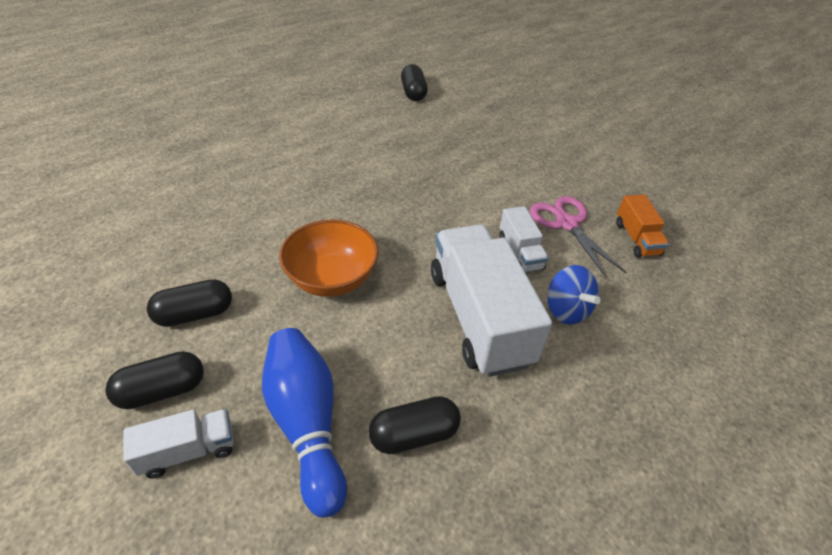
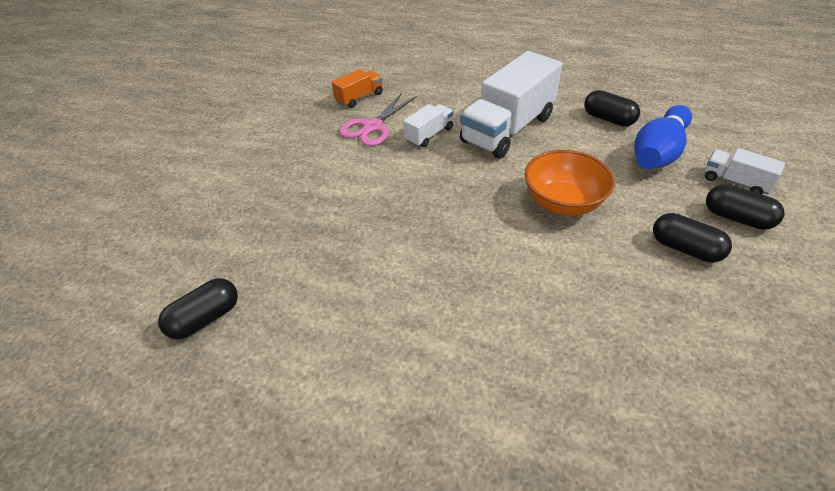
camera: 120 degrees left, 0 degrees up
blue spinning top [547,265,601,324] -> none

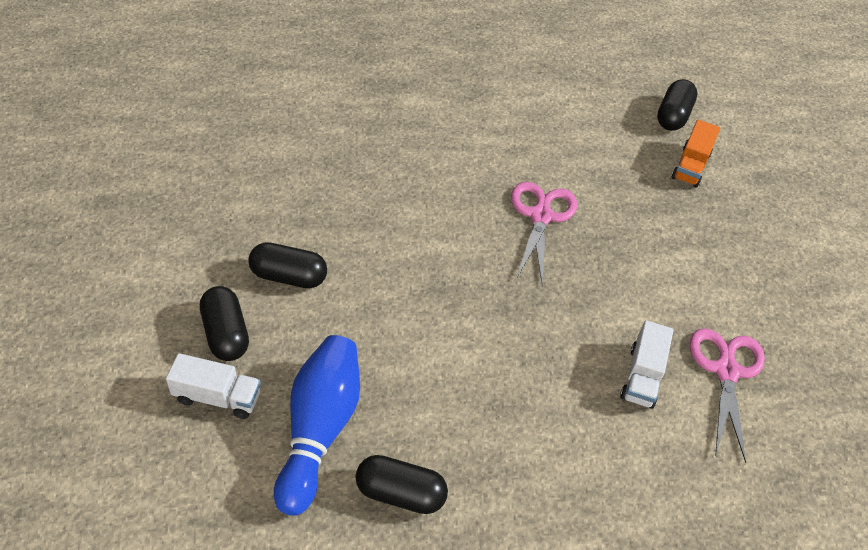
camera: 150 degrees right, 5 degrees up
orange truck [332,69,383,108] -> orange truck moved to [671,120,720,187]
white truck [460,51,563,158] -> none
orange bowl [525,150,615,216] -> none
black capsule [706,184,784,230] -> black capsule turned 60 degrees clockwise [200,286,249,361]
none -> pink scissors [511,182,577,286]

